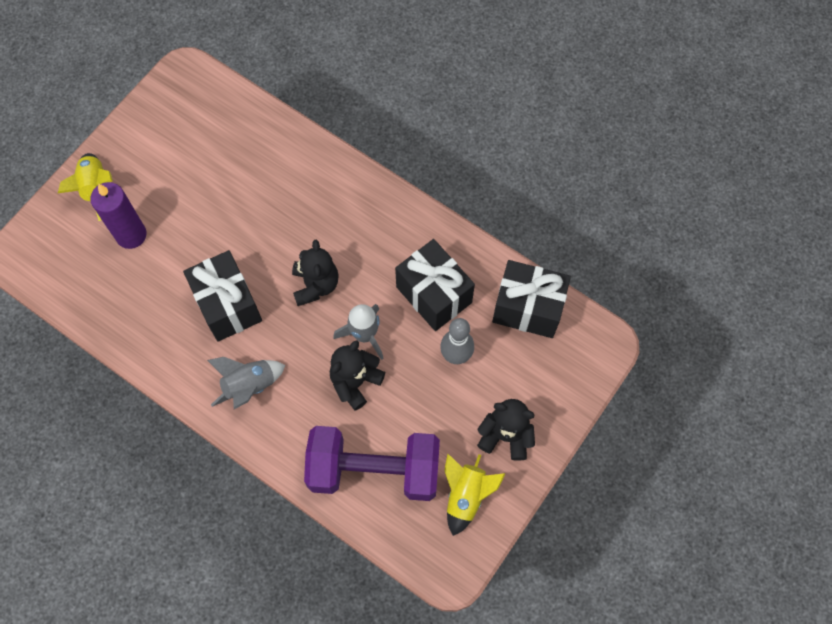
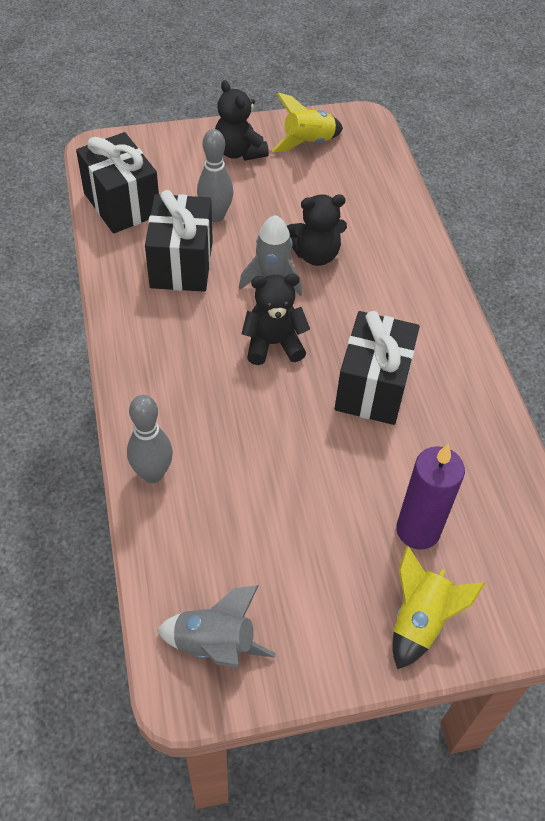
camera: 140 degrees left, 15 degrees down
grey rocket [207,357,285,409] -> grey rocket moved to [157,585,276,668]
black teddy bear [292,240,339,306] -> black teddy bear turned 45 degrees clockwise [242,273,310,365]
purple dumbbell [304,426,440,501] -> none
none -> grey bowling pin [127,395,173,483]

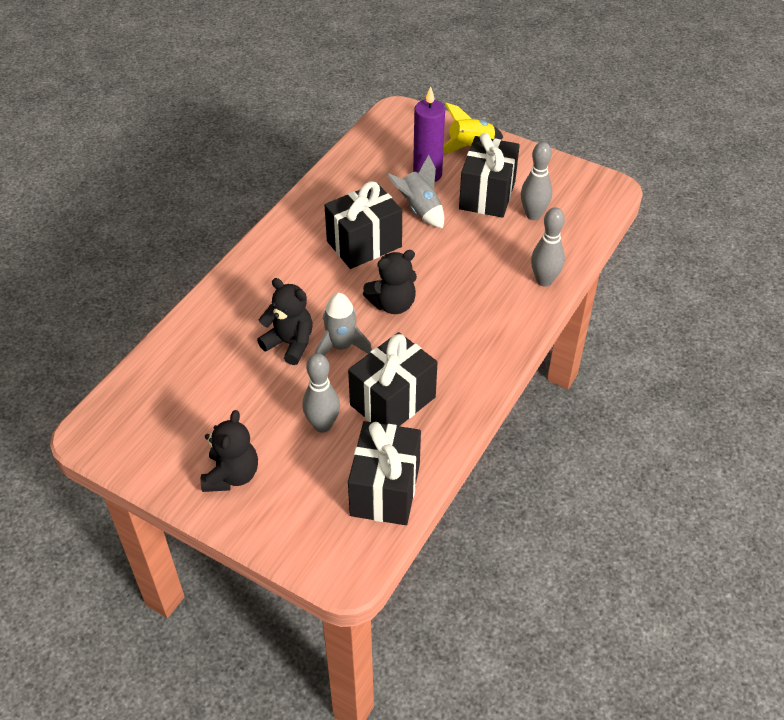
camera: 135 degrees left, 5 degrees down
grey rocket [157,585,276,668] -> grey rocket moved to [387,155,444,228]
black teddy bear [242,273,310,365] -> black teddy bear turned 60 degrees counterclockwise [363,250,417,314]
yellow rocket [272,93,343,152] -> none
none -> black gift [459,133,520,218]
none -> grey bowling pin [521,142,552,220]

